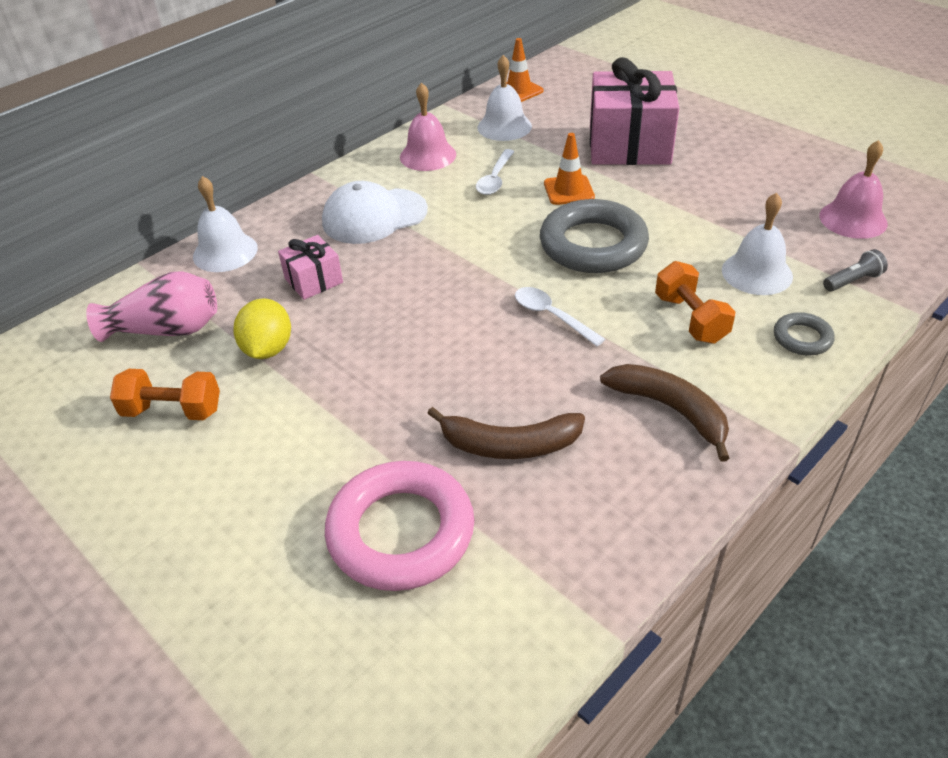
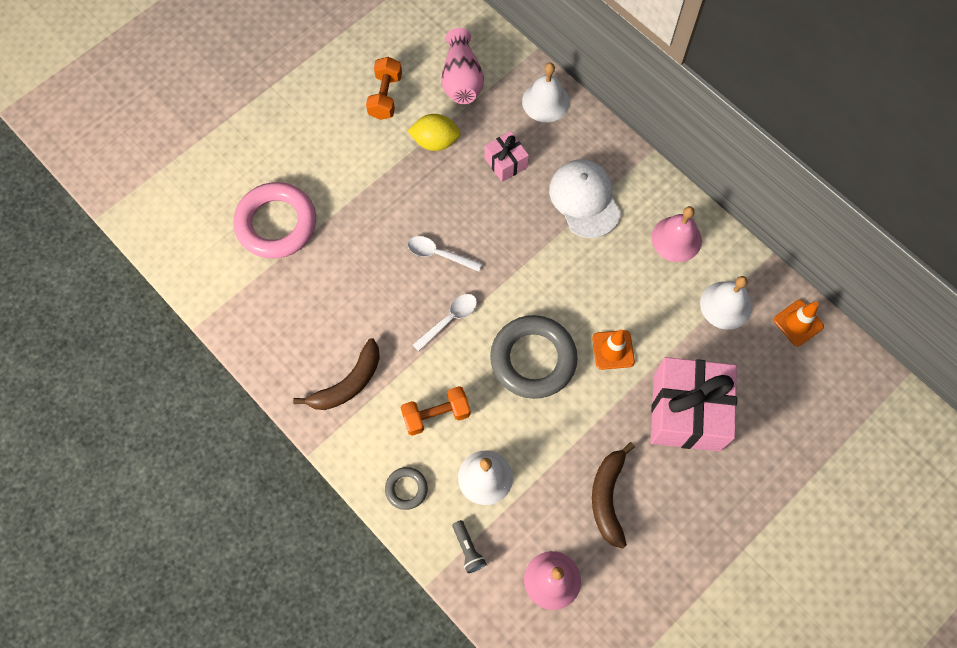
camera: 90 degrees right, 25 degrees up
brown banana [427,407,585,459] -> brown banana moved to [592,442,635,549]
white spoon [476,149,515,195] -> white spoon moved to [408,236,482,272]

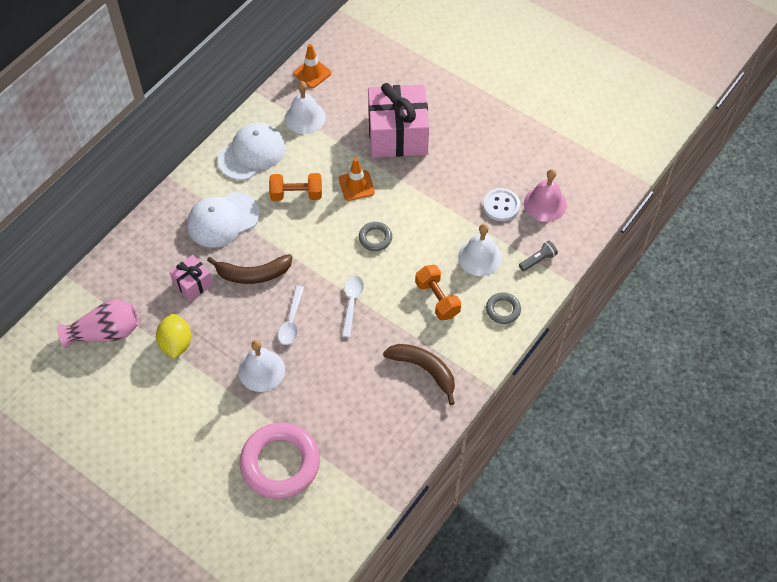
camera: 100 degrees left, 10 degrees down
orange dumbbell [366,57,402,120] -> orange dumbbell moved to [269,173,322,201]
white spoon [412,294,477,351] -> white spoon turned 60 degrees clockwise [342,276,364,338]
grey ring [490,315,578,399] -> grey ring [359,222,392,251], size x0.47
white bell [522,63,570,122] -> white bell moved to [239,340,285,392]
brown banana [592,442,635,549] -> brown banana moved to [207,254,292,284]
pink bell [651,206,702,262] -> white cap [217,122,285,180]
none -> white button [483,188,520,221]

